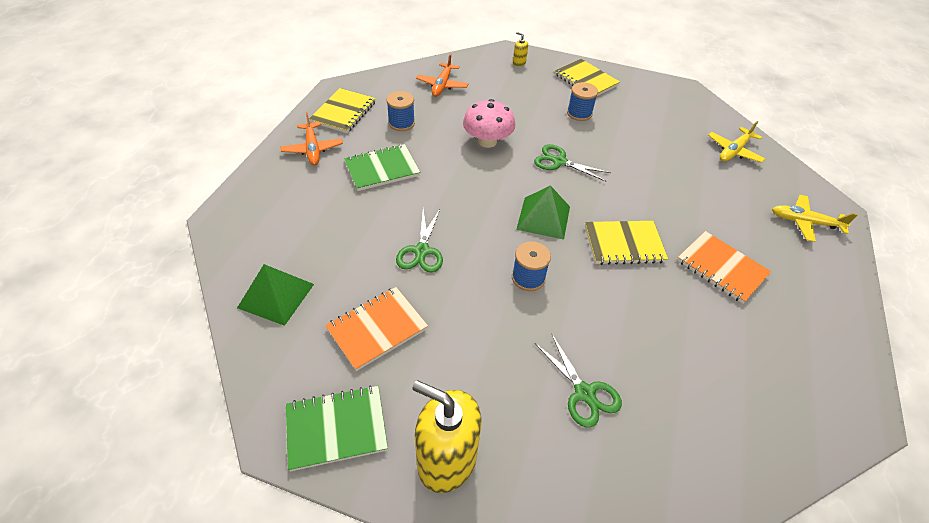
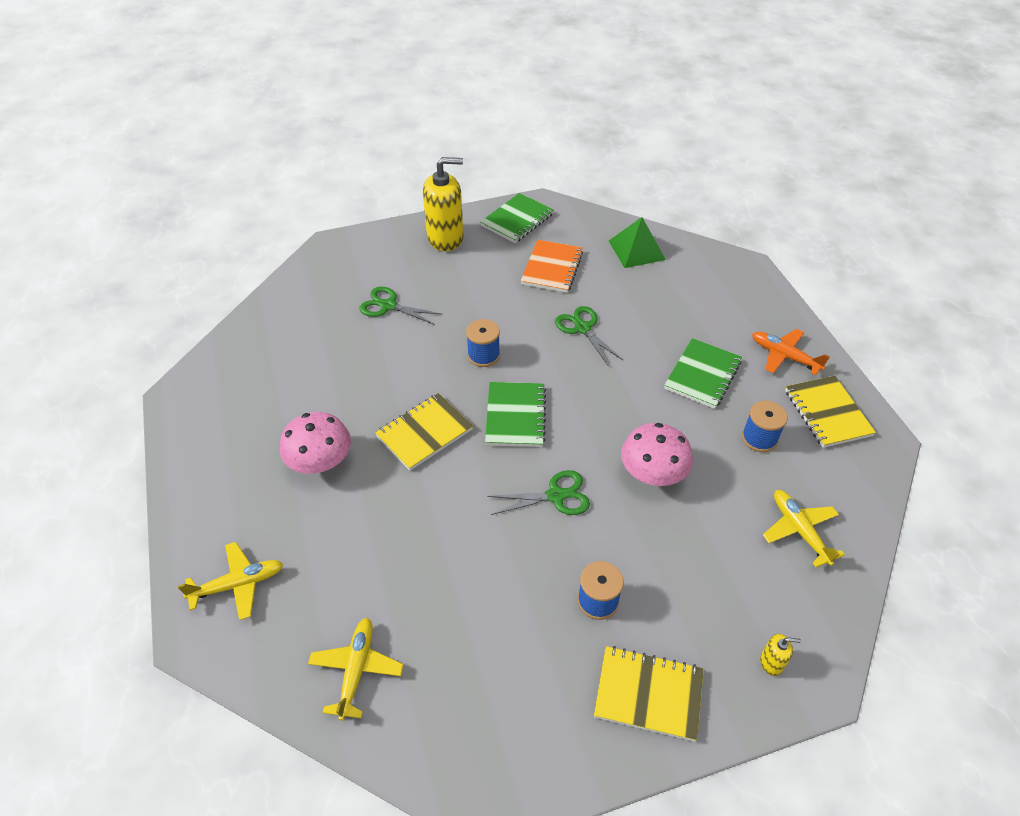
camera: 145 degrees right, 0 degrees up
orange plane [416,54,469,97] -> yellow plane [763,490,845,567]
green pyramid [516,185,570,240] -> green notebook [485,382,546,447]
orange notebook [677,231,771,304] -> pink mushroom [280,412,351,474]

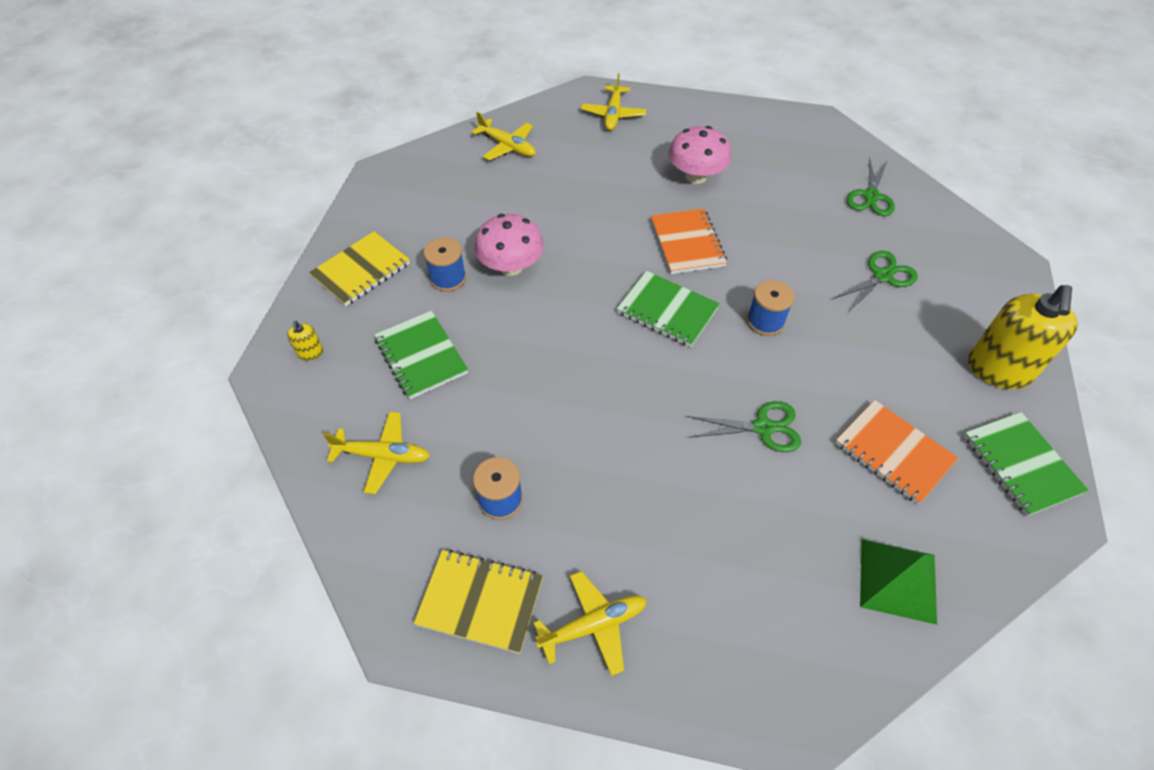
camera: 120 degrees right, 5 degrees up
yellow notebook [375,393,473,471] -> orange notebook [651,208,727,274]
green scissors [487,470,590,515] -> green scissors moved to [846,157,895,216]
pink mushroom [621,423,693,486] -> pink mushroom moved to [474,214,544,276]
green notebook [664,338,742,409] -> green notebook moved to [374,310,468,399]
orange plane [752,329,830,375] -> yellow plane [534,571,647,676]
yellow soap dispenser [760,634,801,676] -> yellow soap dispenser turned 45 degrees counterclockwise [287,321,323,361]

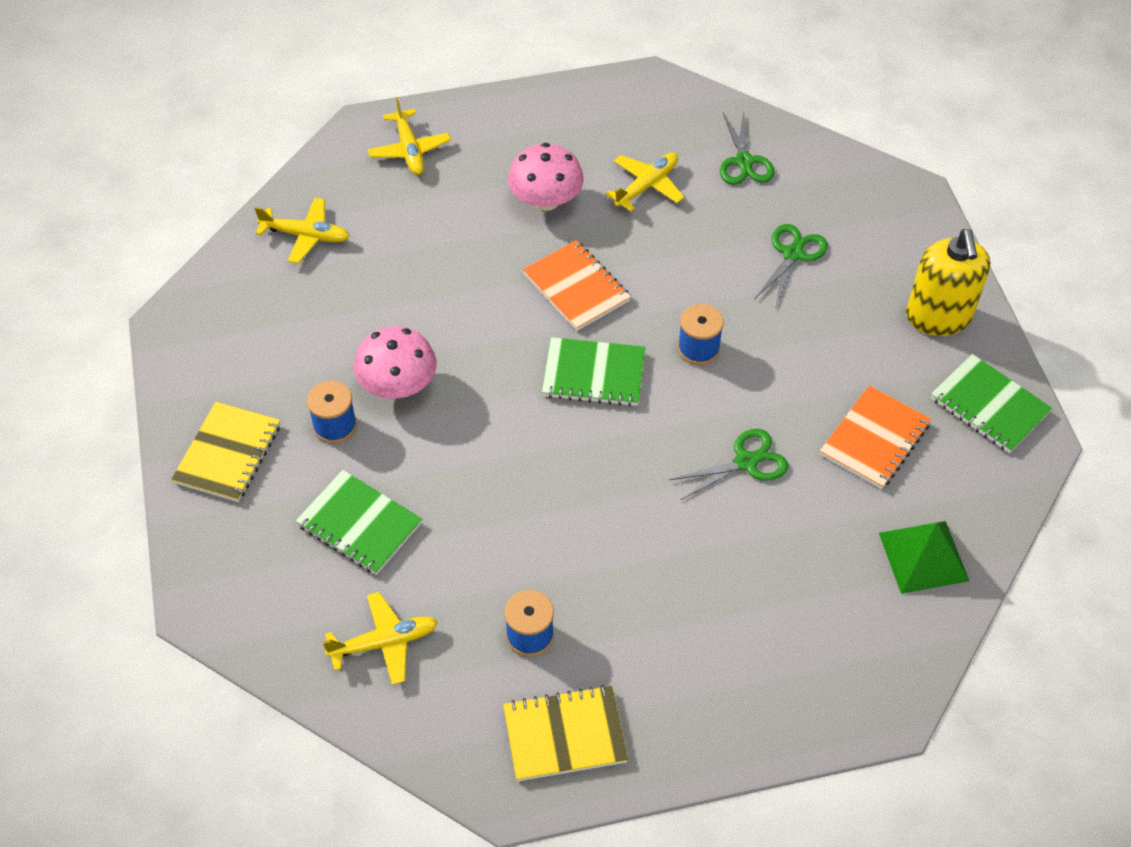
camera: 25 degrees left, 0 degrees up
yellow soap dispenser [287,321,323,361] -> none
yellow plane [534,571,647,676] -> yellow plane moved to [605,152,684,211]
orange notebook [835,400,958,505] -> orange notebook turned 75 degrees counterclockwise [820,385,931,489]

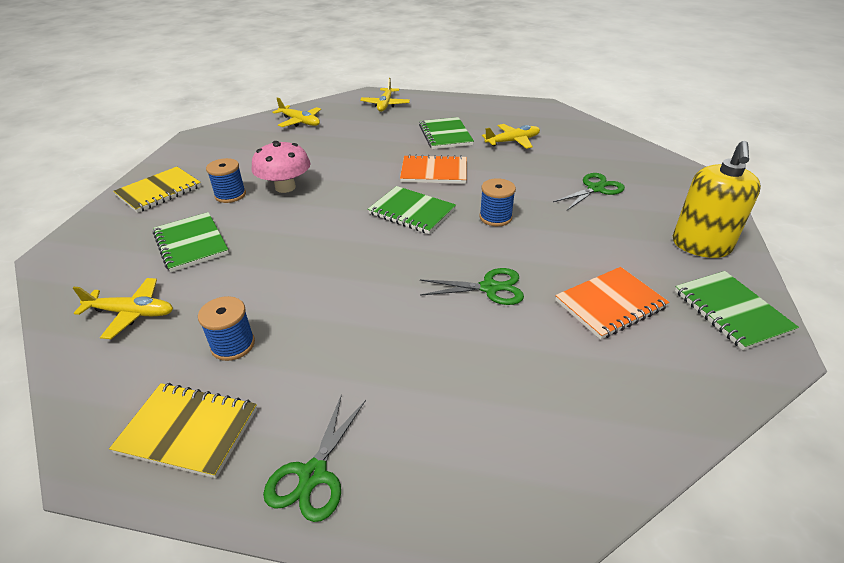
camera: 25 degrees right, 15 degrees down
pink mushroom [508,143,584,211] -> green notebook [419,117,474,149]
orange notebook [523,240,631,331] -> orange notebook turned 75 degrees counterclockwise [400,154,467,184]
green scissors [720,111,775,185] -> green scissors moved to [263,394,366,522]
green pyramid [879,521,969,594] -> none

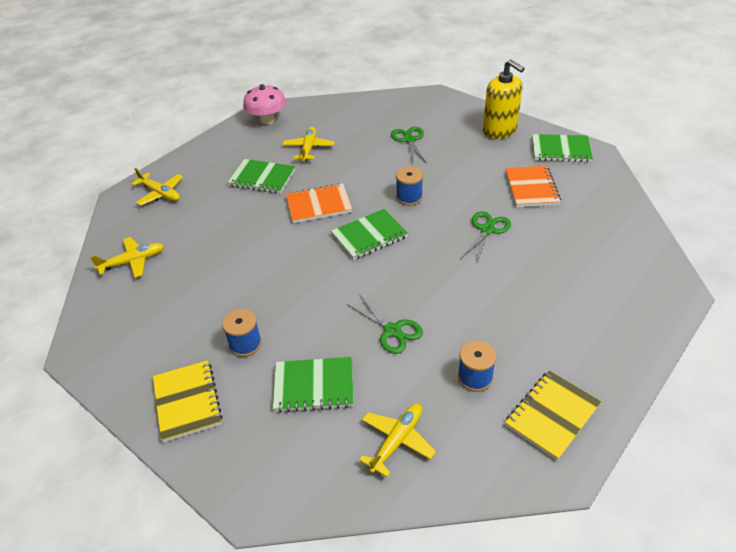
camera: 60 degrees left, 5 degrees up
pink mushroom [252,141,311,193] -> pink mushroom moved to [243,84,286,124]
green scissors [263,394,366,522] -> green scissors moved to [346,294,423,354]
orange notebook [400,154,467,184] -> orange notebook turned 45 degrees clockwise [286,183,352,223]

